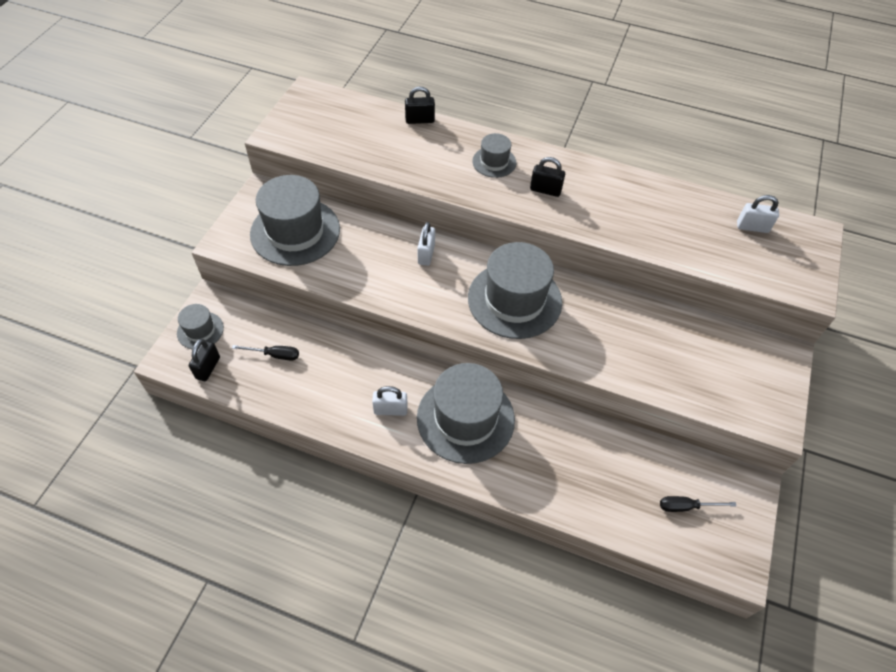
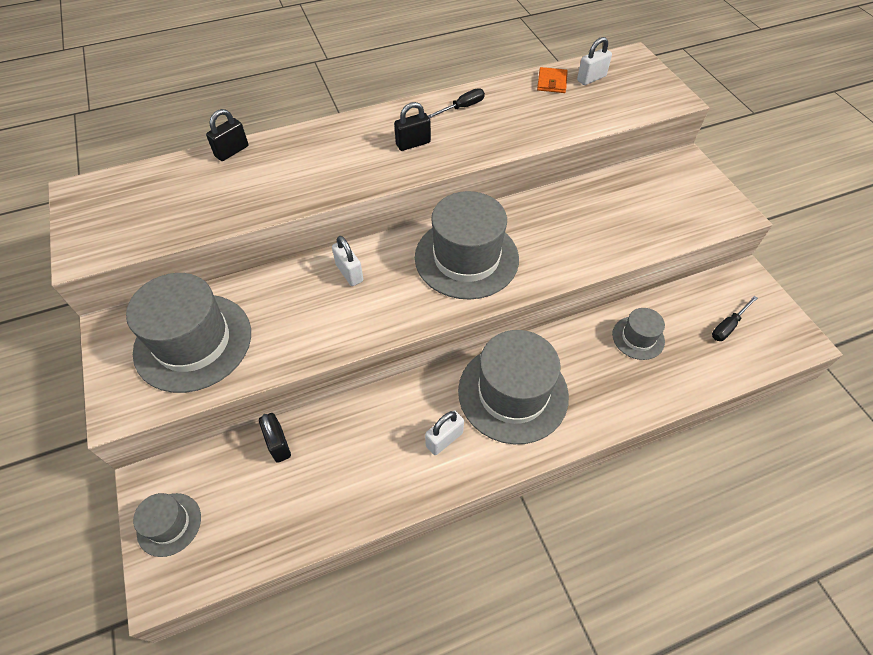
camera: 40 degrees left, 0 degrees up
black padlock [189,339,220,381] -> black padlock moved to [259,413,291,463]
black screwdriver [232,345,299,361] -> black screwdriver moved to [428,88,485,118]
grey hat [472,133,516,178] -> grey hat moved to [612,308,665,360]
none -> orange wallet [537,67,568,93]

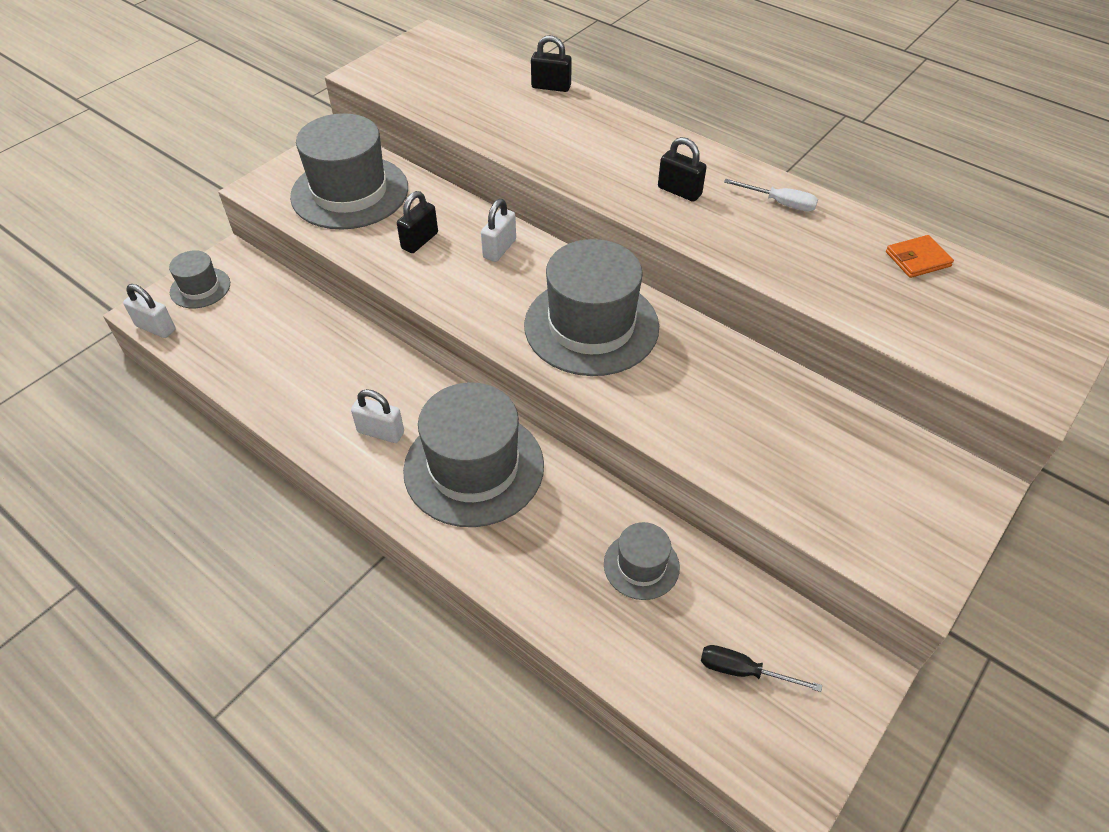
camera: 60 degrees right, 5 degrees down
black padlock [259,413,291,463] -> black padlock moved to [397,191,438,253]
black screwdriver [428,88,485,118] -> white screwdriver [724,179,818,212]
white padlock [577,37,612,85] -> white padlock moved to [123,284,176,338]

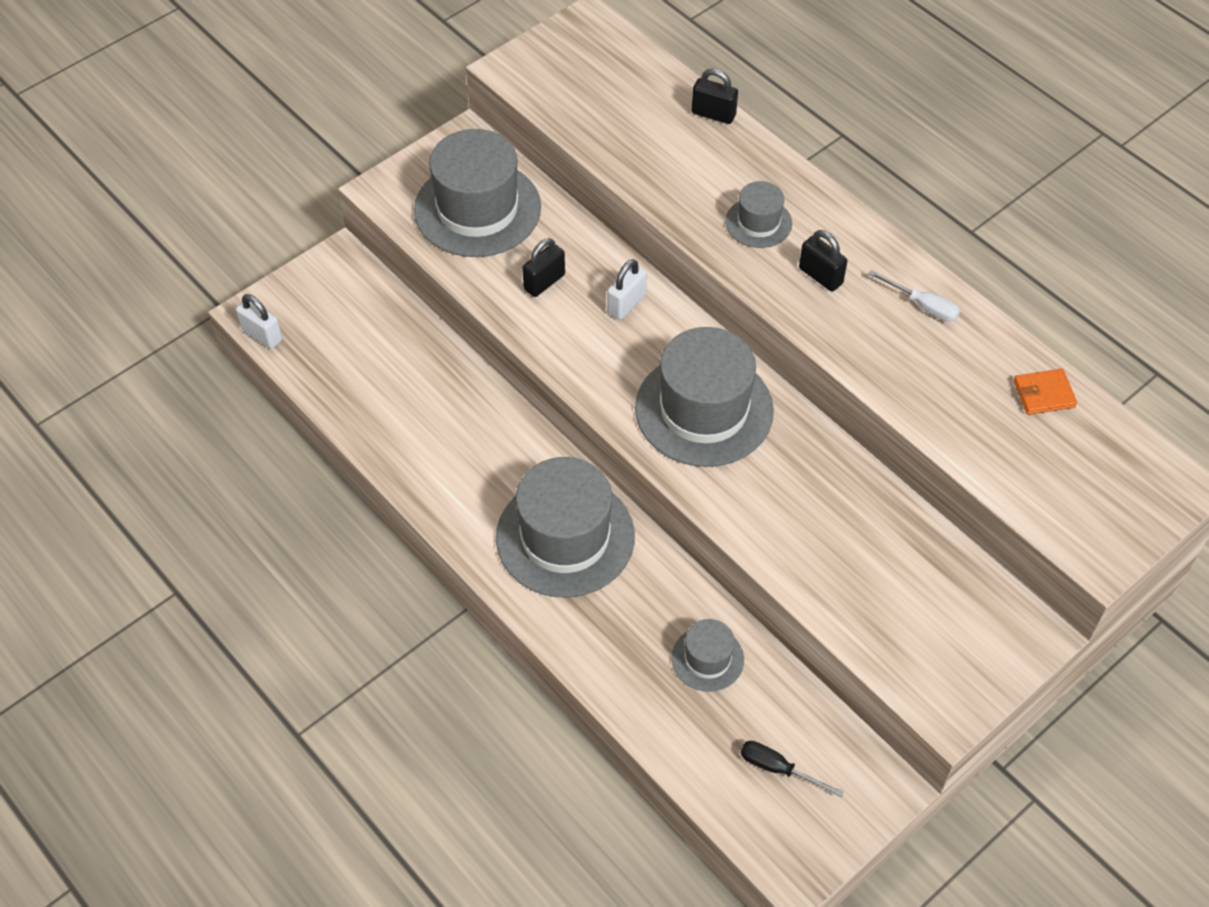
camera: 10 degrees right, 5 degrees up
grey hat [169,250,230,308] -> grey hat moved to [725,181,792,248]
white padlock [351,389,404,443] -> none

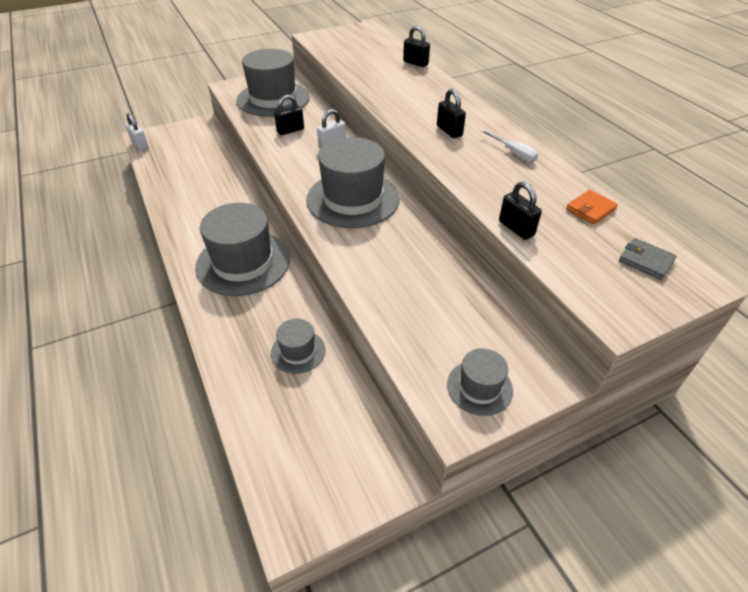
camera: 15 degrees right, 10 degrees down
grey hat [725,181,792,248] -> grey hat moved to [447,348,513,416]
black screwdriver [741,741,844,797] -> none
orange wallet [1014,369,1077,415] -> orange wallet turned 45 degrees counterclockwise [566,190,618,224]
none -> black padlock [499,182,542,240]
none -> grey wallet [619,238,677,280]

